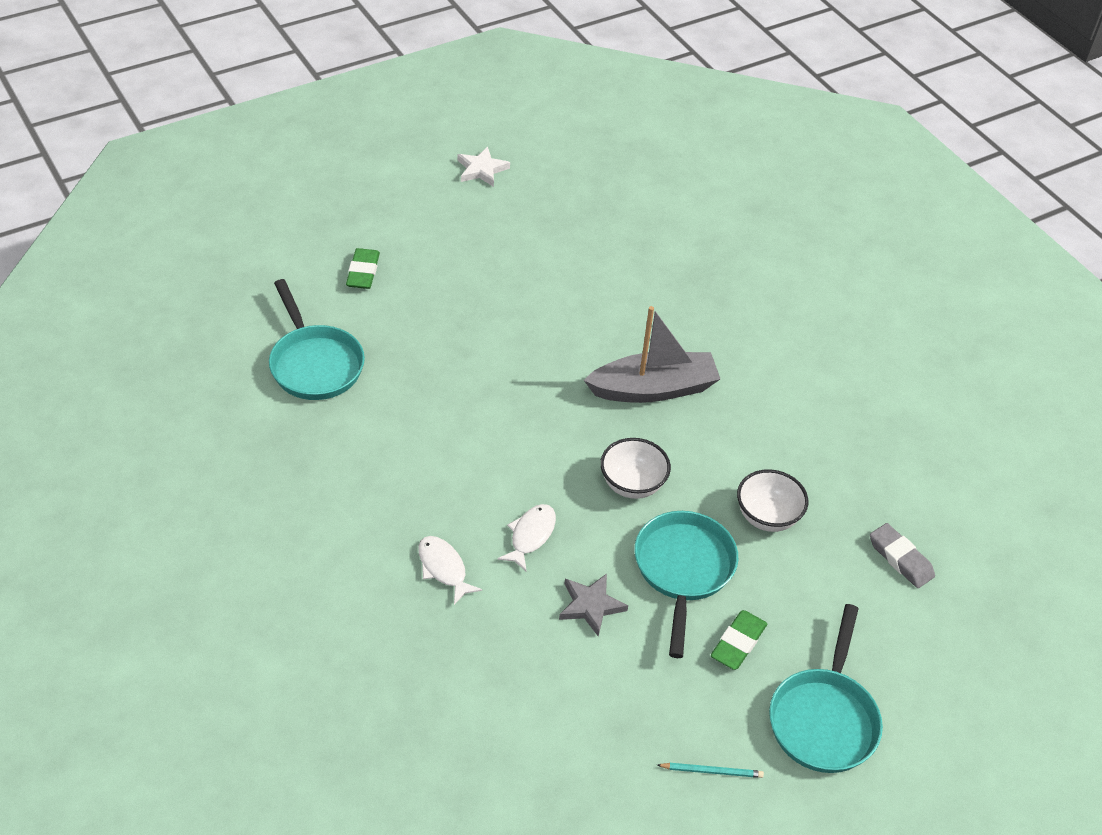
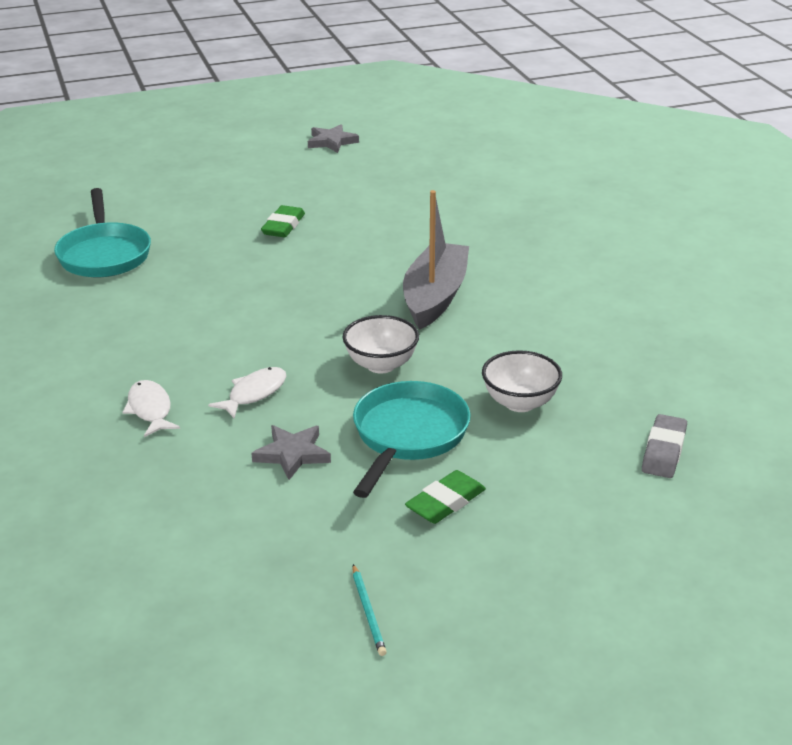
camera: 15 degrees right, 15 degrees down
green eraser [346,248,380,289] -> green eraser moved to [261,205,305,237]
white star [457,146,510,187] -> grey star [308,124,359,153]
grey boat [584,306,720,403] -> grey boat turned 75 degrees counterclockwise [403,190,469,330]
turquoise pencil [657,763,764,778] -> turquoise pencil turned 60 degrees clockwise [353,564,387,656]
turquoise pan [769,604,883,773] -> none
grey eraser [870,523,935,588] -> grey eraser turned 45 degrees clockwise [642,414,687,478]

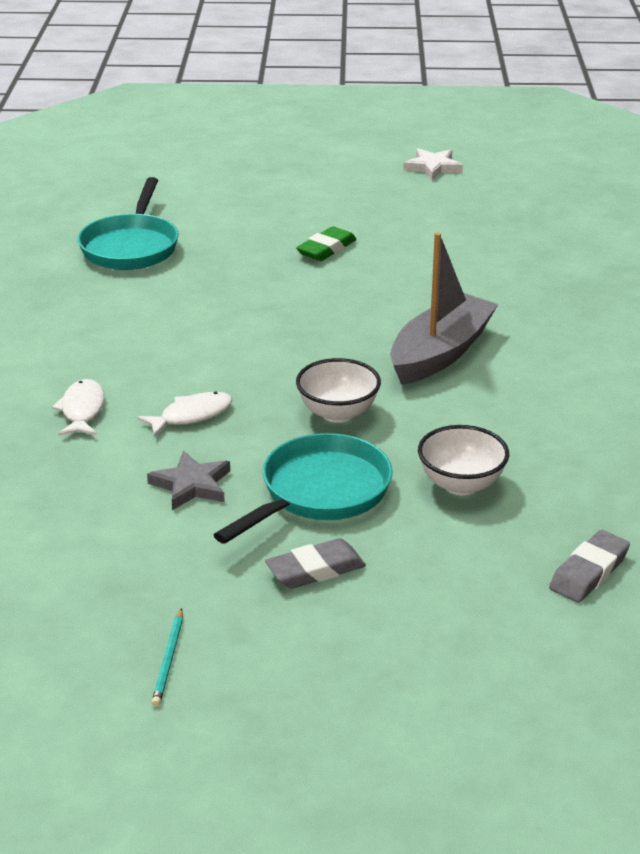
camera: 20 degrees right, 0 degrees up
grey star [308,124,359,153] -> white star [403,148,463,180]
green eraser [405,470,486,524] -> grey eraser [265,538,366,589]

